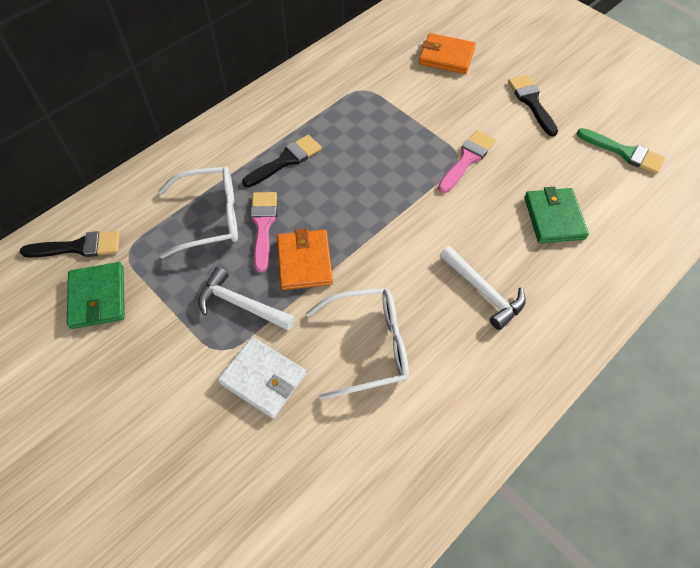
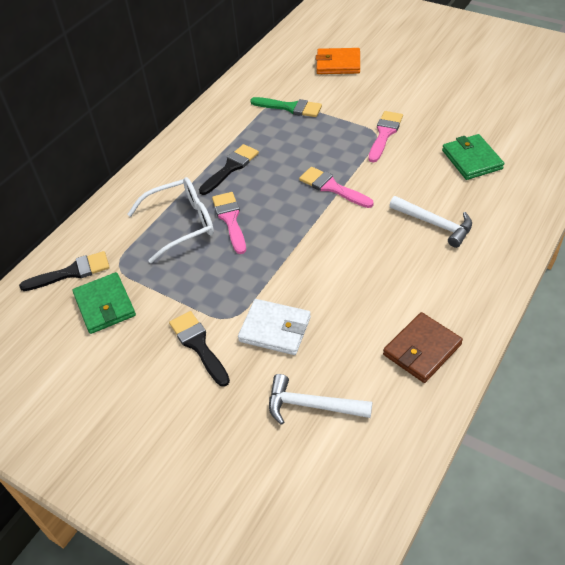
camera: 10 degrees left, 10 degrees down
white hammer [198,267,295,331] -> white hammer moved to [269,374,372,425]
orange wallet [277,228,333,290] -> none
white glasses [306,288,409,400] -> none
black brush [508,75,558,137] -> black brush moved to [169,311,230,387]
green brush [576,128,665,174] -> green brush moved to [250,97,322,117]
none -> pink brush [299,167,374,208]
none -> brown wallet [383,312,463,383]

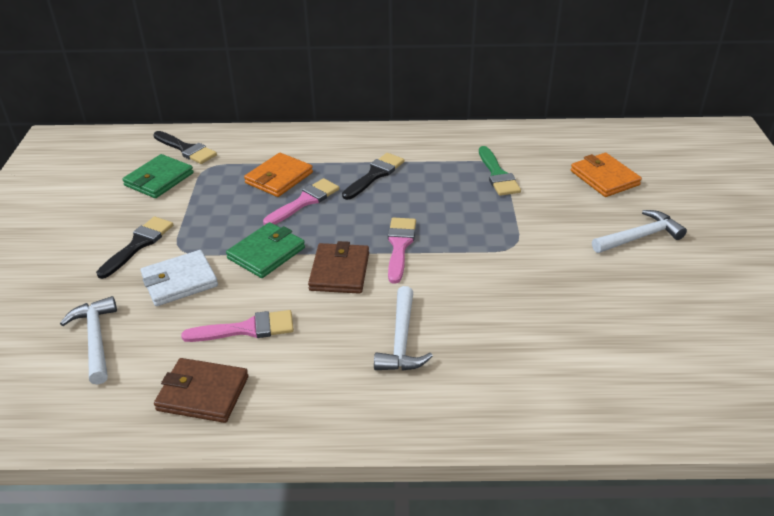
camera: 55 degrees right, 10 degrees down
white glasses [127,177,214,263] -> orange wallet [244,153,313,197]
black brush [199,144,259,195] -> black brush turned 60 degrees counterclockwise [342,153,404,200]
white wallet [238,299,311,355] -> white wallet turned 75 degrees clockwise [140,250,218,306]
pink brush [369,111,403,163] -> pink brush moved to [181,310,294,342]
green wallet [442,134,504,180] -> green wallet moved to [226,222,305,278]
none -> brown wallet [308,241,369,294]
none -> white hammer [592,210,687,253]

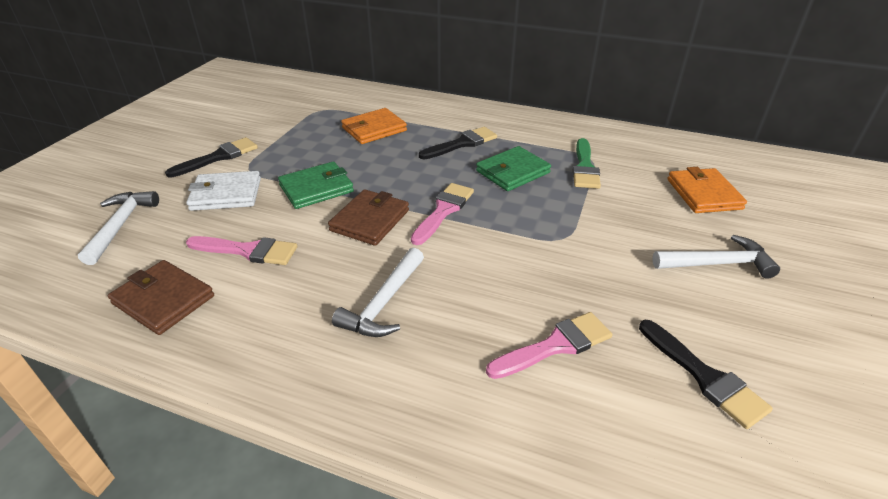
camera: 20 degrees right, 0 degrees up
green wallet [122,154,194,198] -> green wallet moved to [476,146,551,191]
black brush [153,131,217,164] -> black brush moved to [639,320,773,429]
pink brush [263,178,339,225] -> pink brush moved to [486,312,612,379]

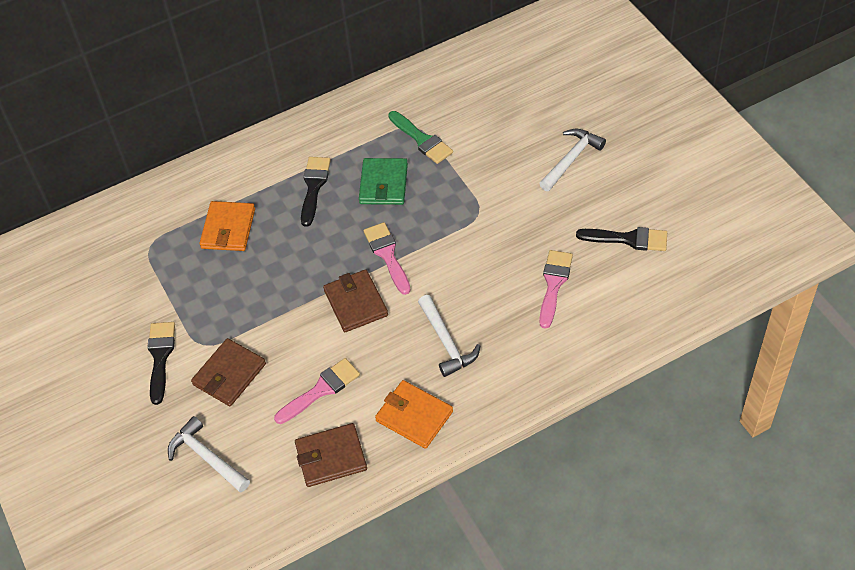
camera: 45 degrees left, 15 degrees up
white wallet [186,171,261,211] -> brown wallet [191,338,266,406]
green wallet [278,161,354,209] -> none
orange wallet [667,167,747,213] -> orange wallet moved to [375,380,453,449]

